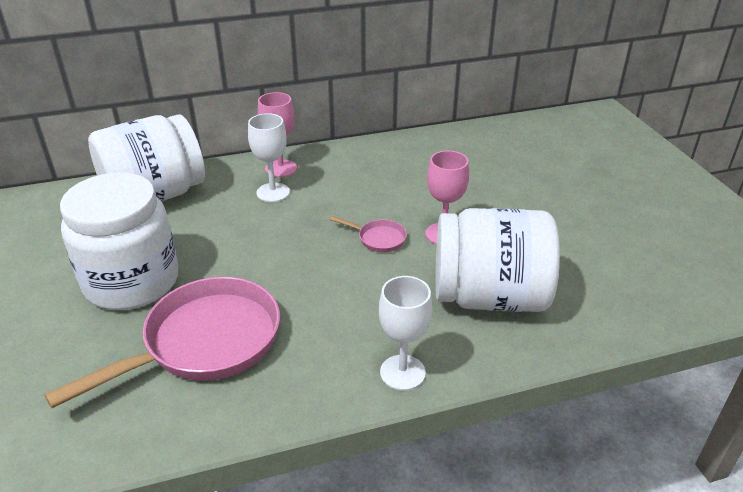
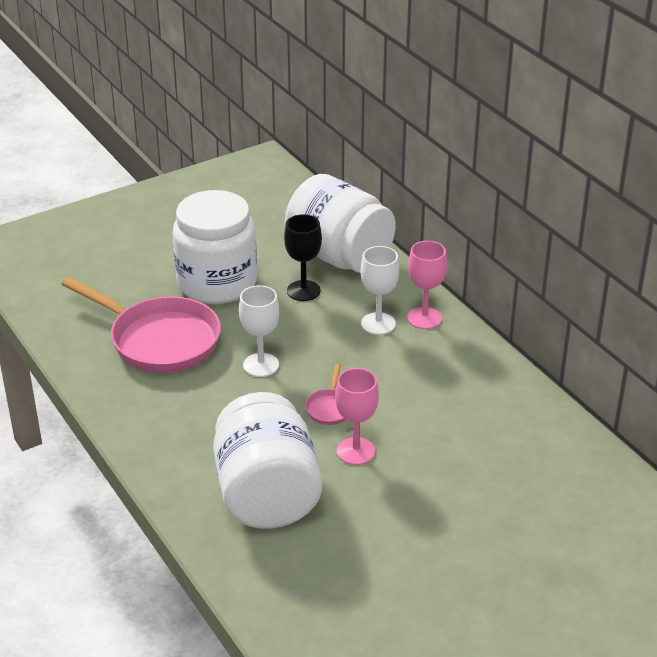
camera: 75 degrees right, 0 degrees up
white goblet [379,276,432,390] -> white goblet moved to [239,285,279,377]
none -> black goblet [284,214,322,301]

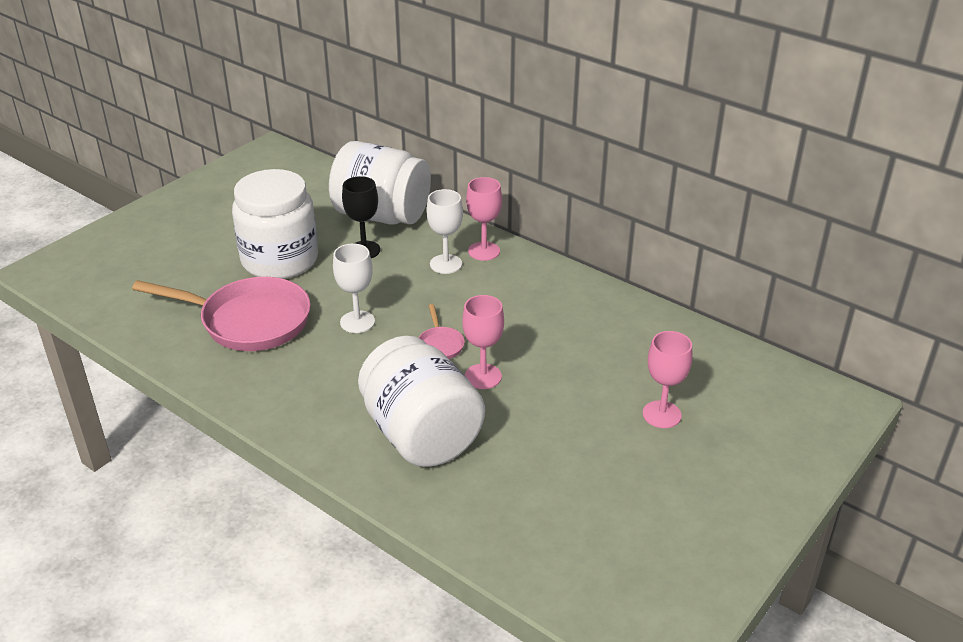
camera: 20 degrees left, 0 degrees up
none -> pink goblet [643,331,692,428]

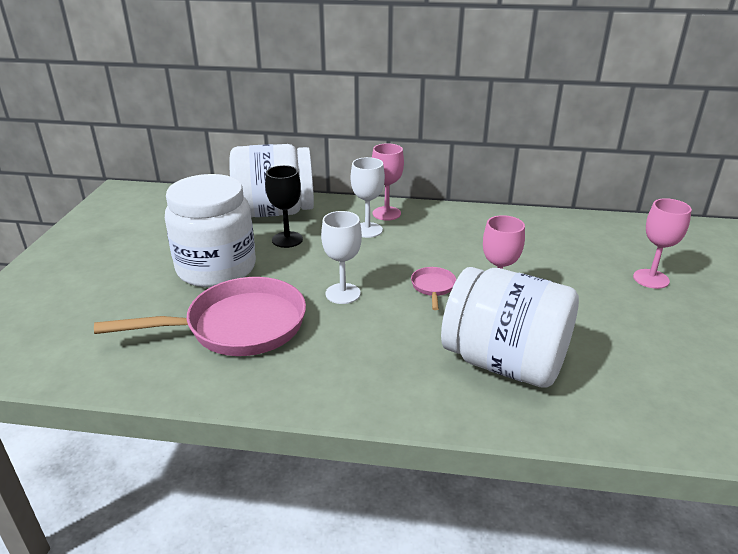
camera: 30 degrees left, 5 degrees down
pink pan [419,304,465,359] -> pink pan turned 135 degrees counterclockwise [411,267,456,310]

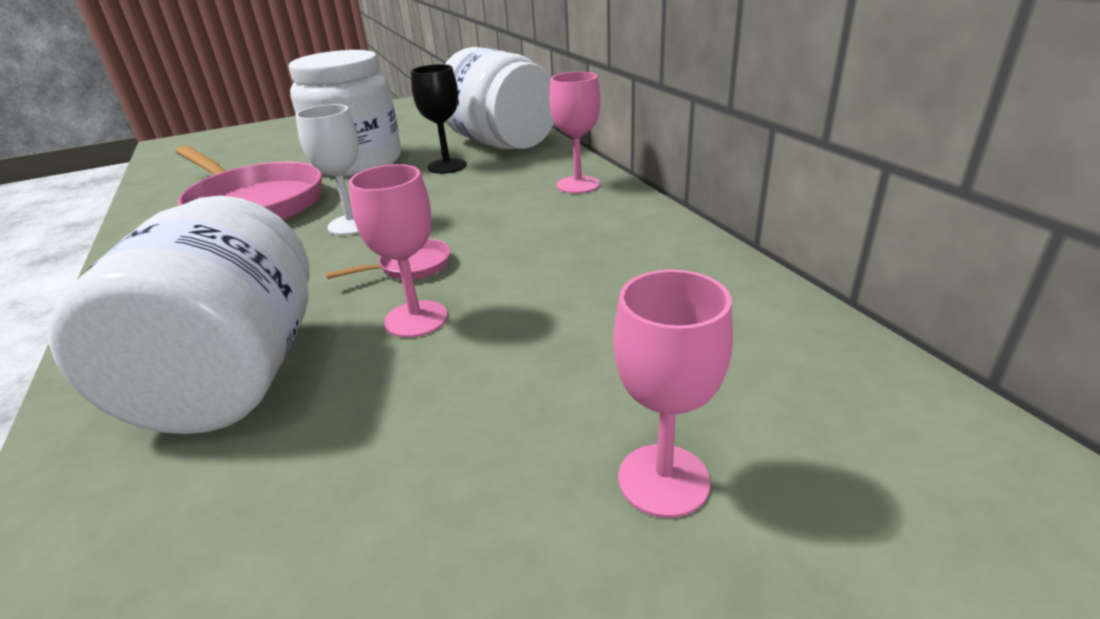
camera: 60 degrees right, 0 degrees up
white goblet [351,157,385,238] -> none

